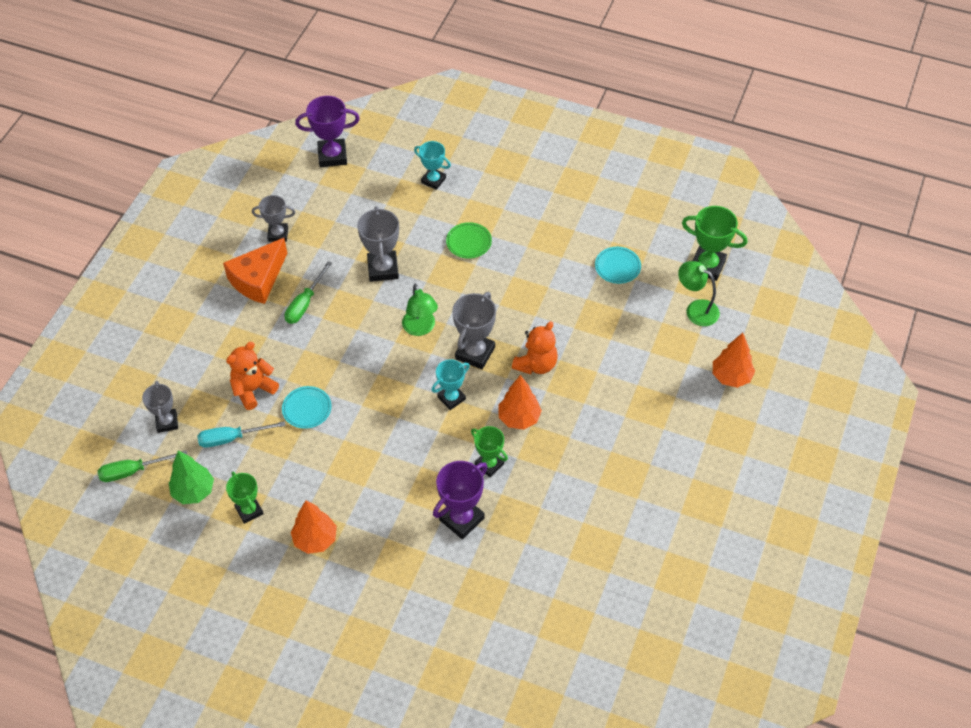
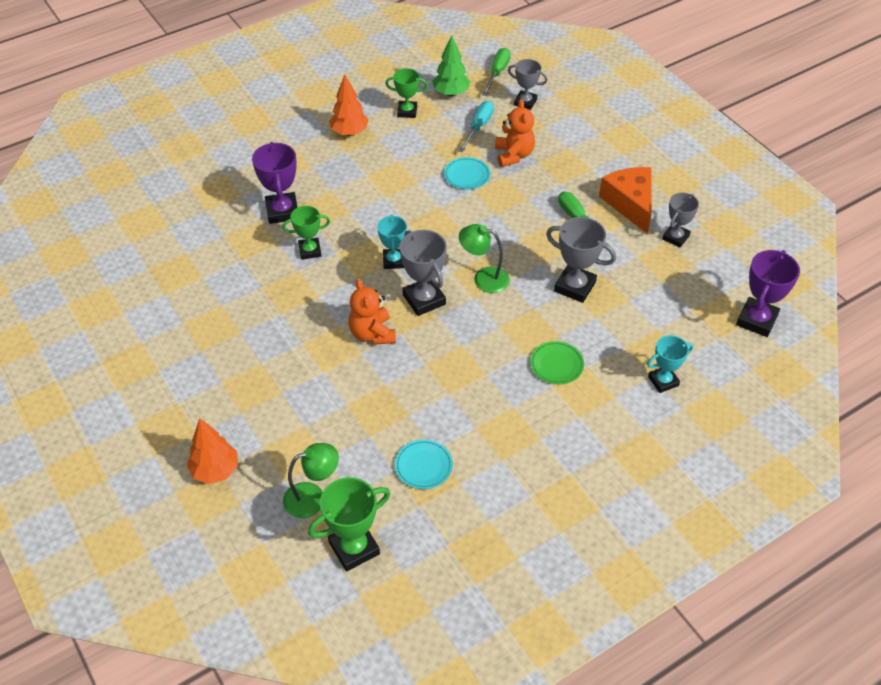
camera: 125 degrees right, 5 degrees down
orange tree [499,375,542,430] -> none

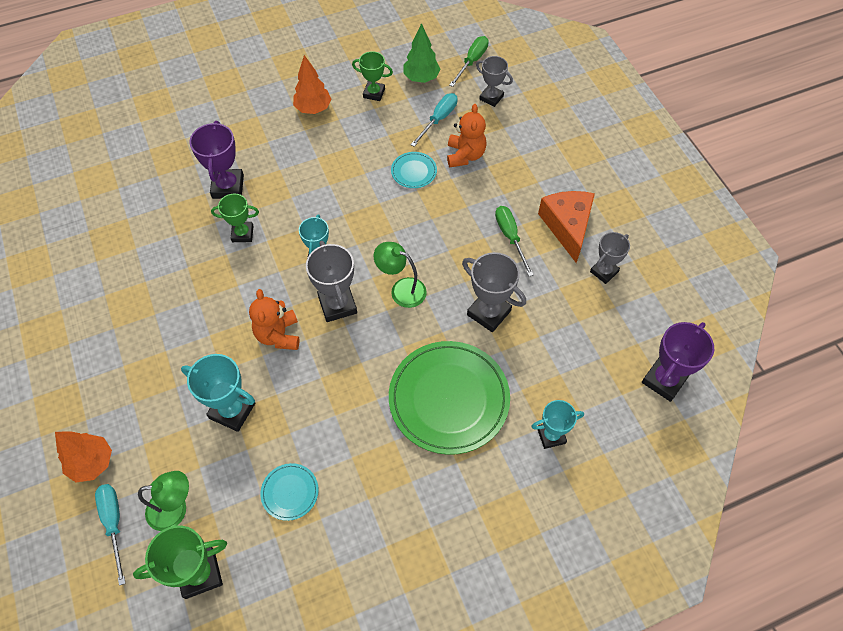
camera: 10 degrees right, 10 degrees up
green plate [530,341,584,384] -> green plate [389,341,510,455], size x2.22
none -> turquoise screwdriver [95,484,126,586]
none -> turquoise trophy [181,354,255,432]

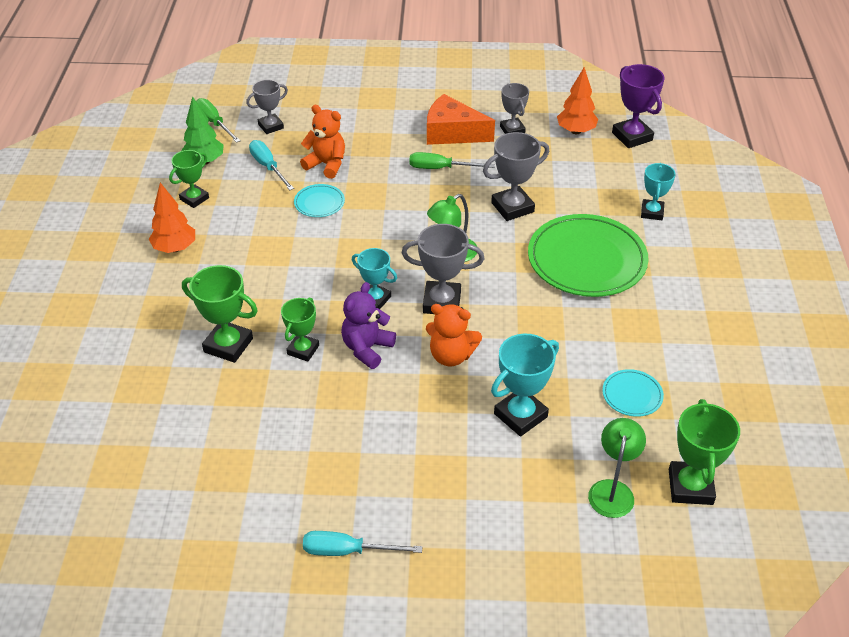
camera: 65 degrees left, 15 degrees down
orange tree [55,431,112,482] -> orange tree moved to [557,67,598,134]
turquoise screwdriver [95,484,126,586] -> turquoise screwdriver moved to [303,531,423,556]
purple trophy [190,121,244,199] -> green trophy [182,265,258,363]
none -> purple teddy bear [341,282,396,369]

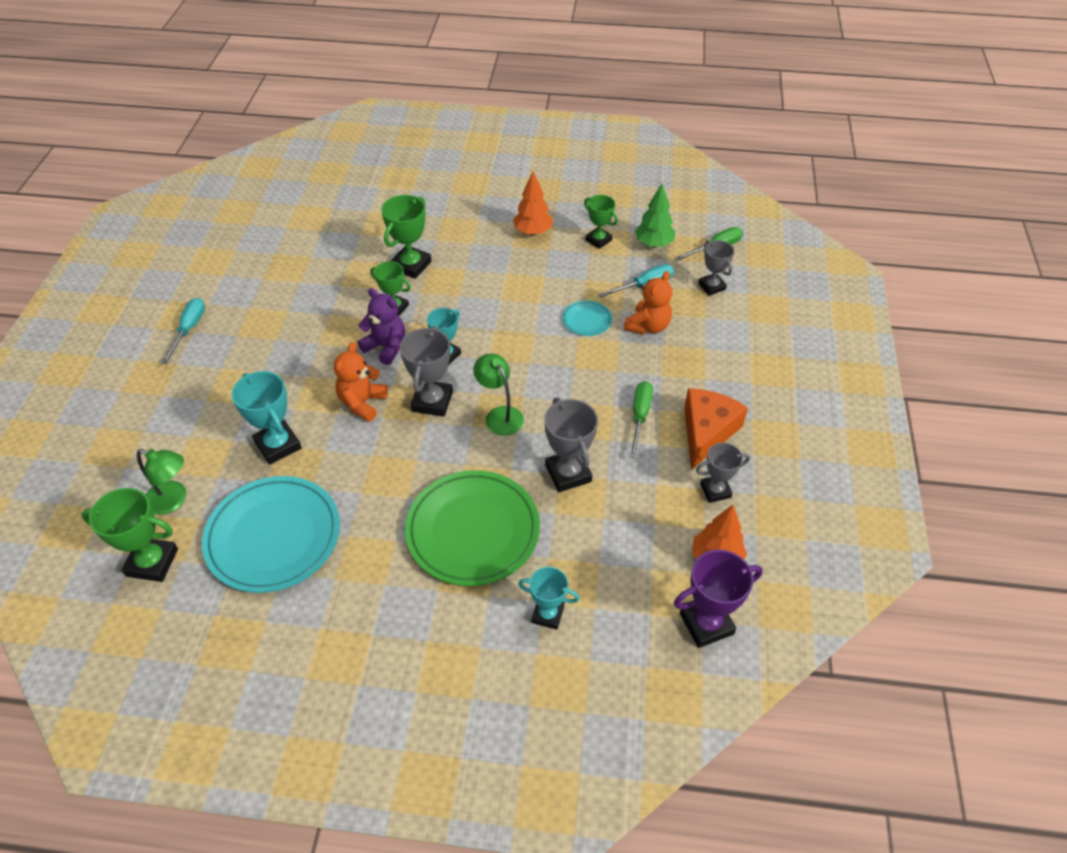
camera: 95 degrees right, 5 degrees up
turquoise plate [602,369,664,417] -> turquoise plate [202,476,340,593], size x2.22

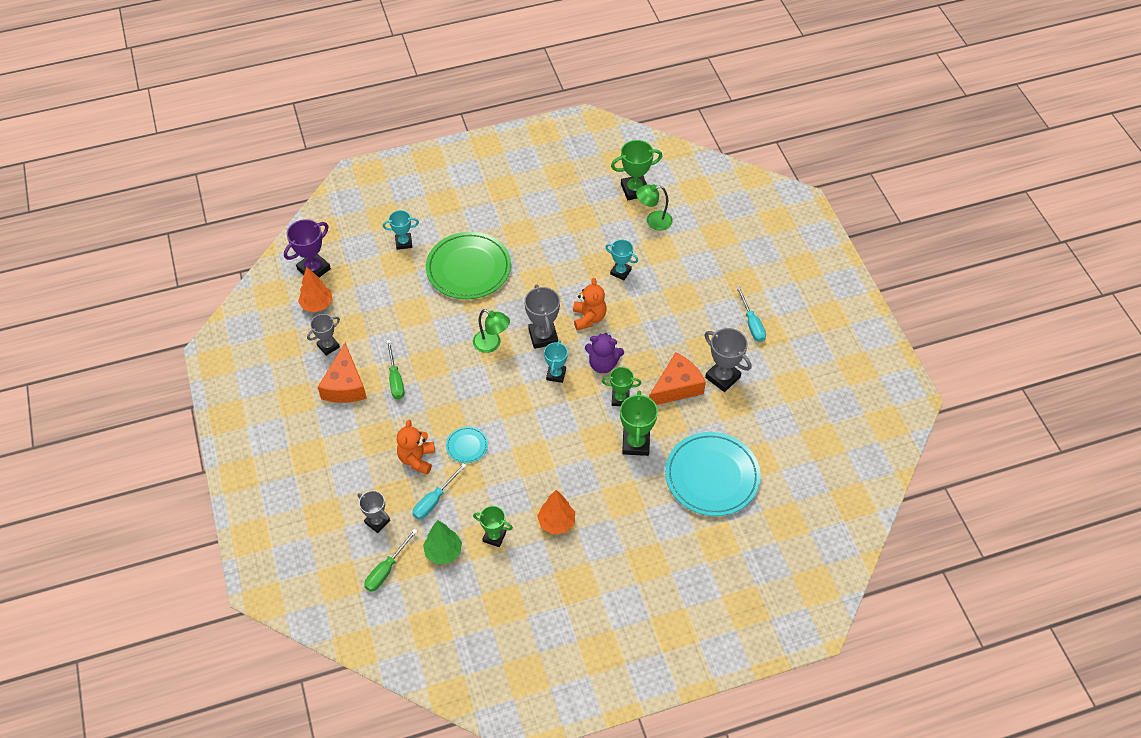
camera: 155 degrees right, 5 degrees up
turquoise plate [202,476,340,593] -> turquoise plate moved to [665,432,761,516]
turquoise trophy [232,371,302,464] -> turquoise trophy [606,239,638,280], size x0.66
grey trophy [544,397,598,492] -> grey trophy moved to [704,328,751,392]
none -> orange cheese [649,352,706,405]

